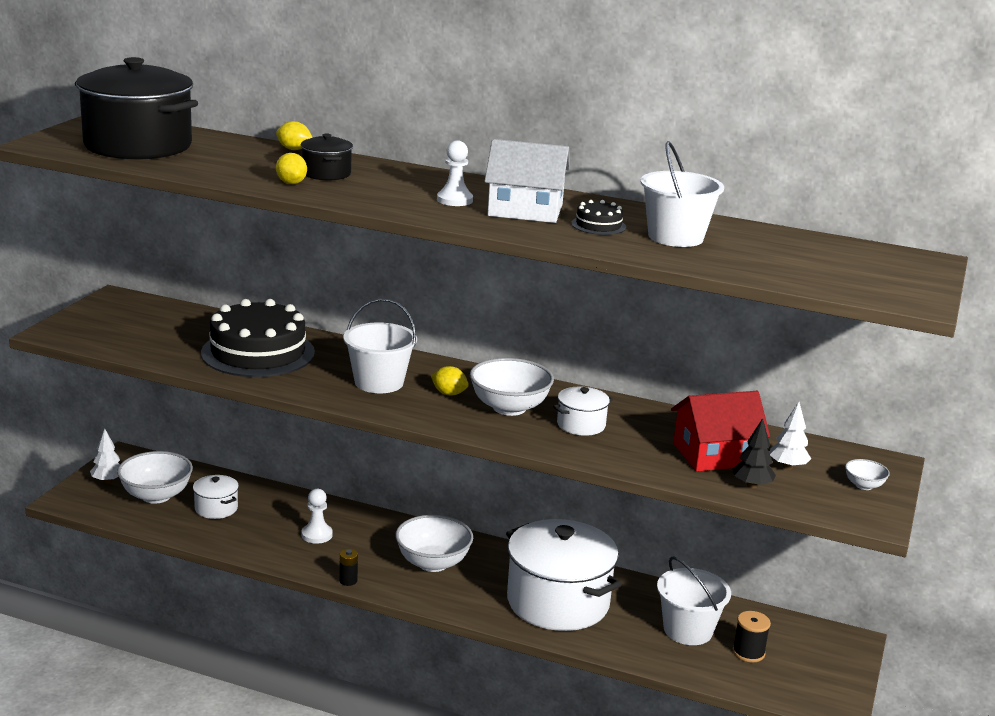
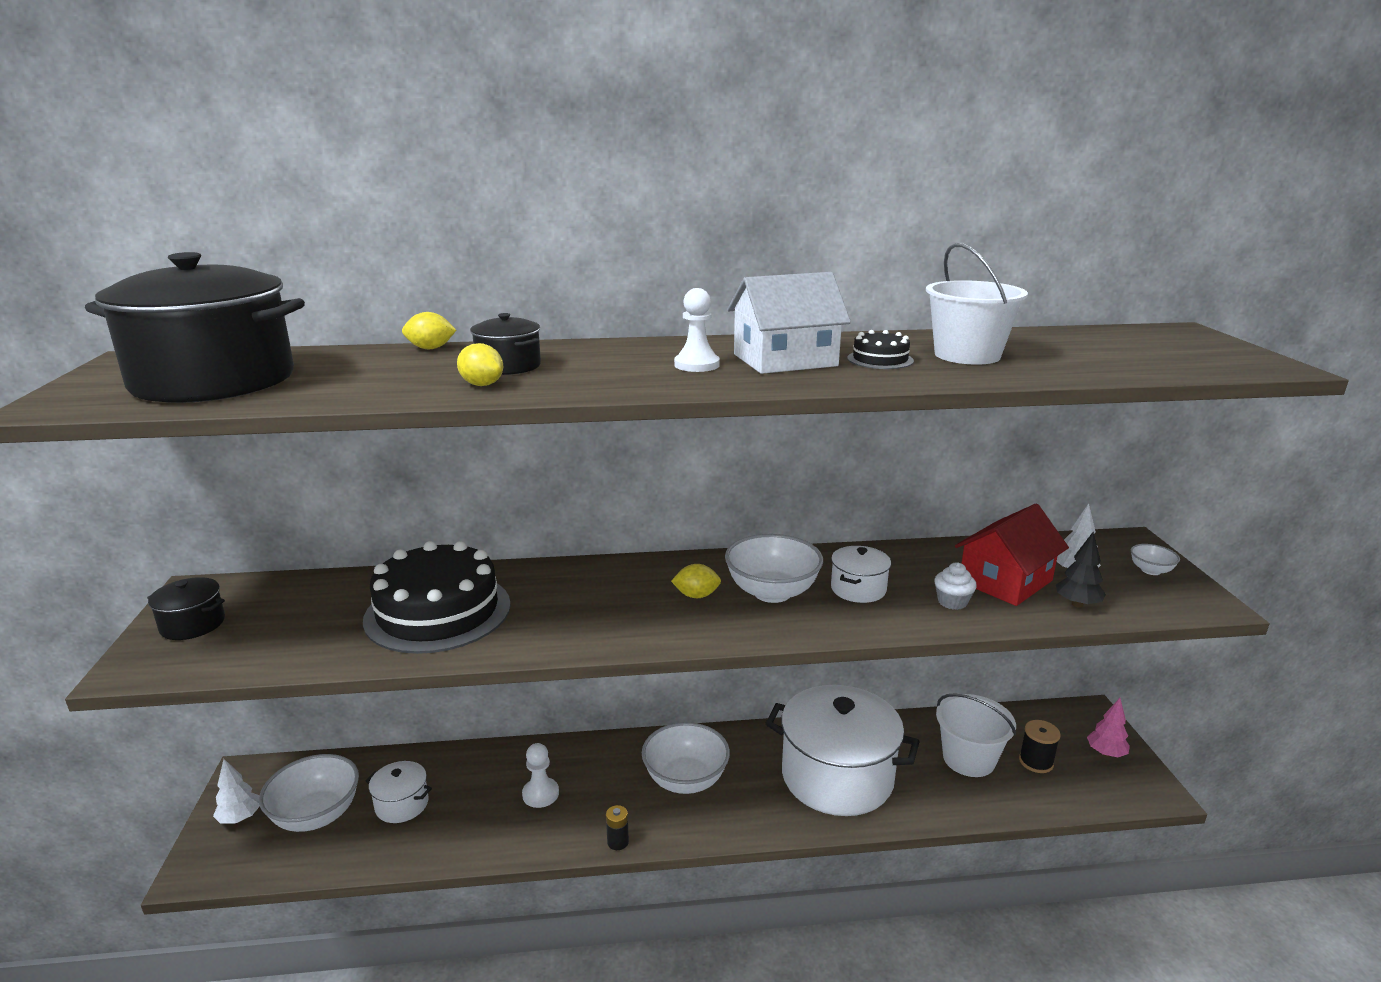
camera: 25 degrees left, 0 degrees up
white bucket [344,299,417,393] -> none
none -> black pot [147,577,225,640]
none -> white cupcake [934,563,977,610]
none -> pink tree [1087,698,1130,757]

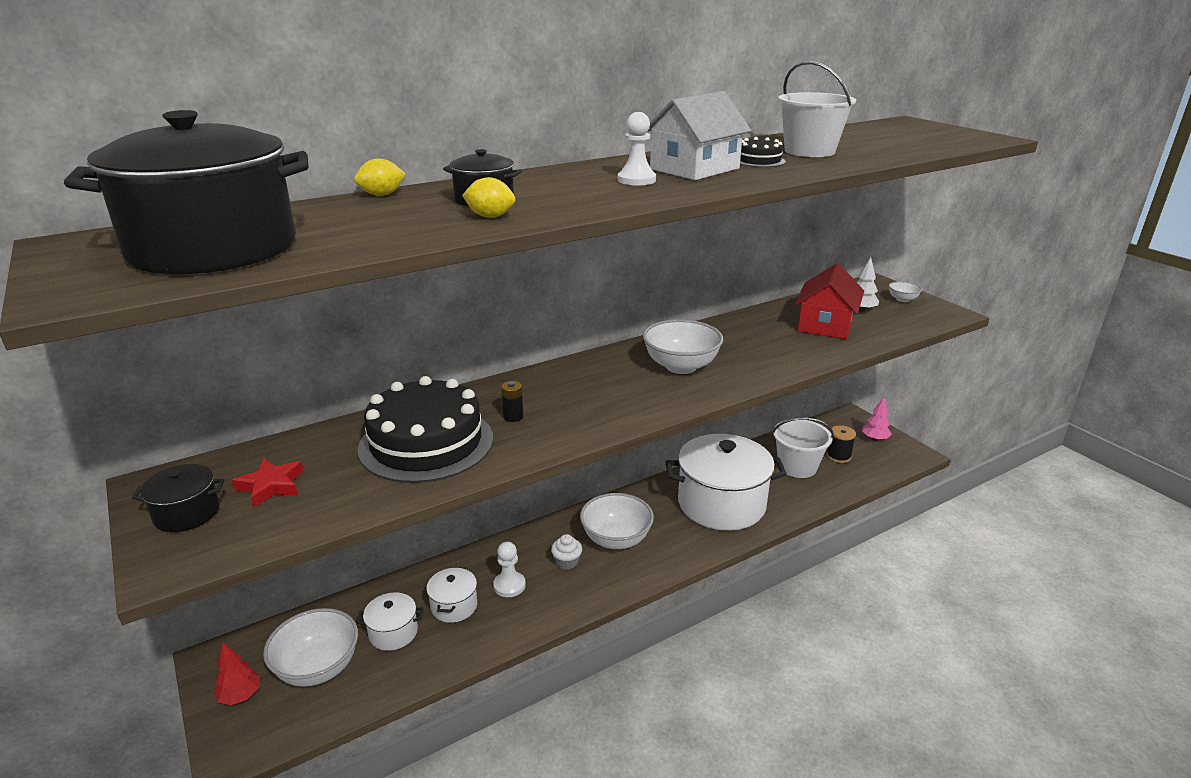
camera: 25 degrees left, 5 degrees up
white tree [213,759,260,824] -> red tree [214,643,261,705]
black battery [606,805,629,850] -> black battery moved to [501,381,523,422]
yellow lemon [671,564,721,598] -> none
white pot [831,546,891,603] -> white pot moved to [426,567,478,623]
white cupcake [934,563,977,610] -> white cupcake moved to [551,534,582,570]
black tree [1056,532,1106,608] -> none
none -> red star [232,459,304,507]

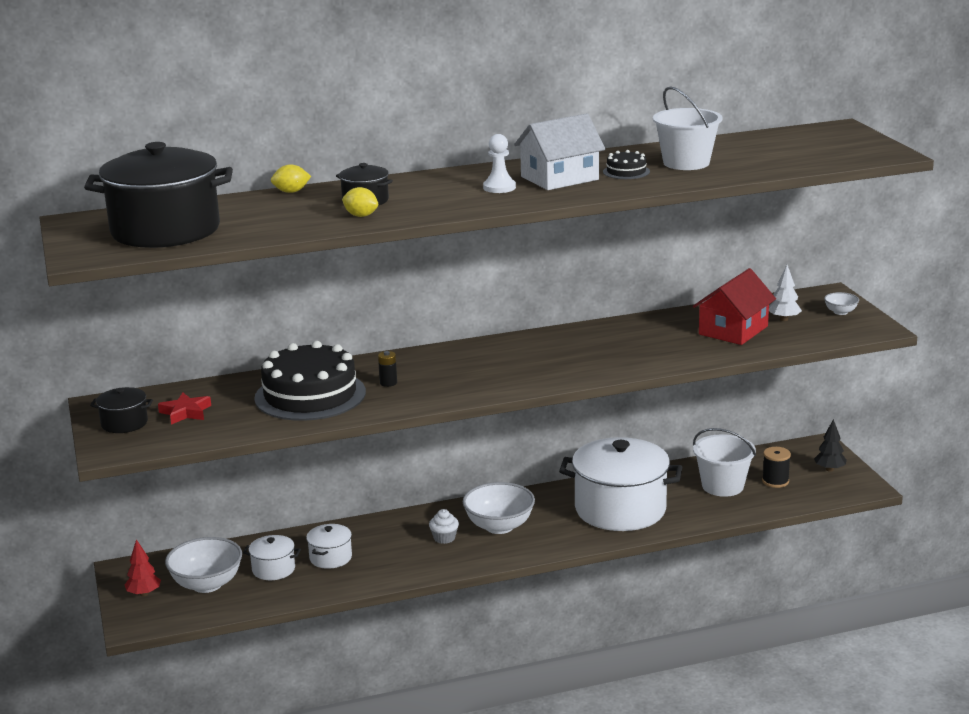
camera: 15 degrees right, 5 degrees down
white pawn [493,542,526,597] -> none
white bowl [643,319,723,374] -> none
pink tree [862,397,892,441] -> black tree [814,419,847,472]

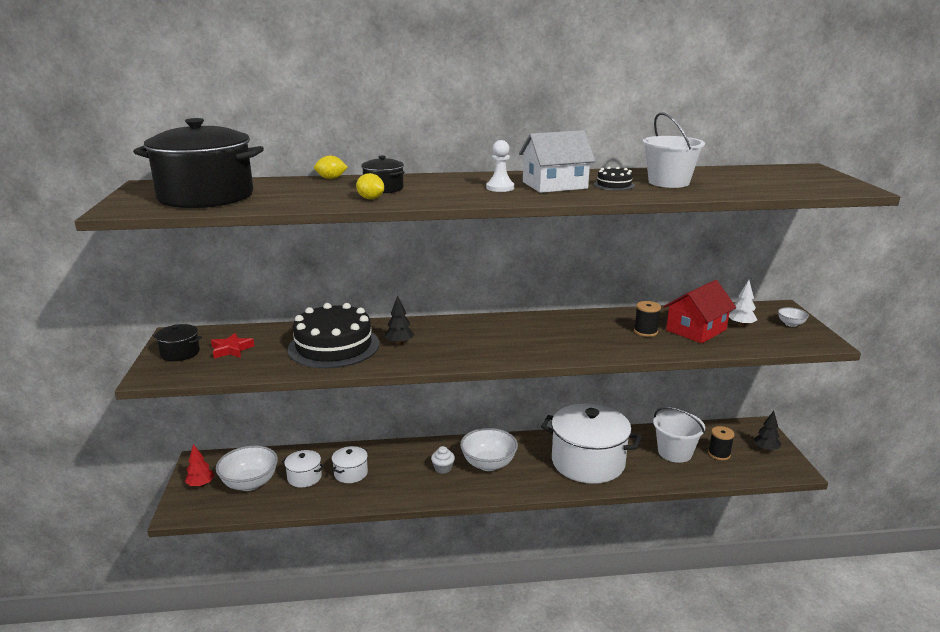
camera: 10 degrees right, 0 degrees up
black battery [378,351,397,387] -> black tree [385,295,414,345]
none -> black spool [634,301,661,337]

